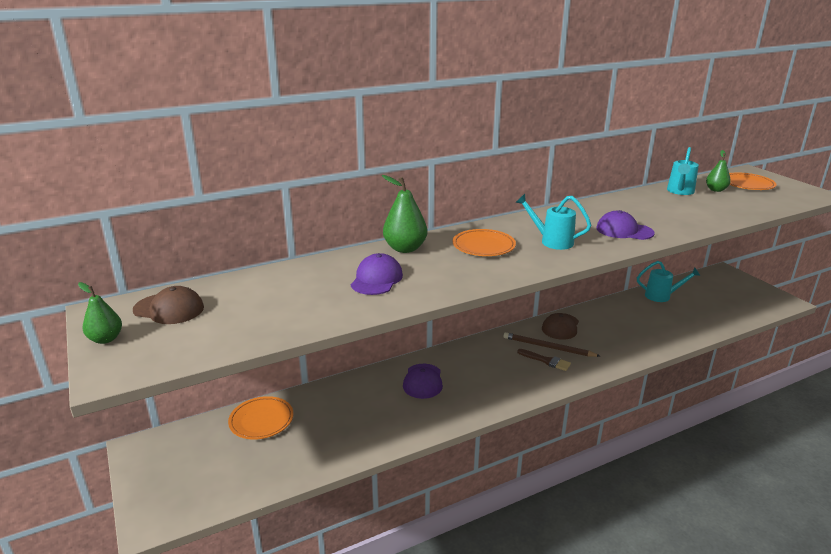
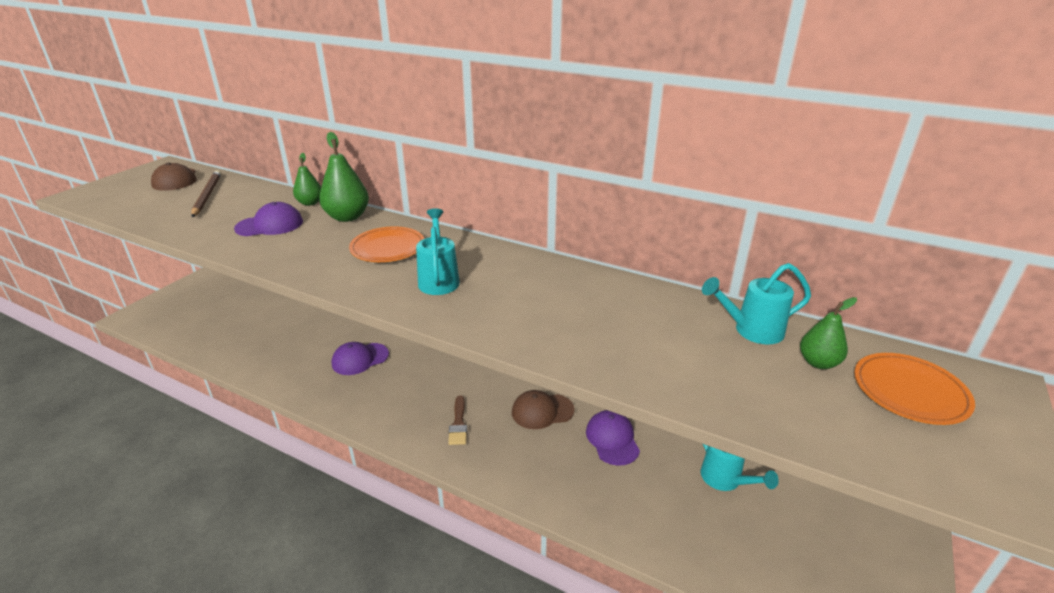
camera: 55 degrees right, 5 degrees up
green pear [78,282,122,344] -> green pear moved to [293,153,321,206]
orange plate [228,396,293,440] -> none
brown pencil [503,332,600,357] -> brown pencil moved to [191,170,221,217]
purple cap [596,210,655,240] -> purple cap moved to [586,410,640,466]

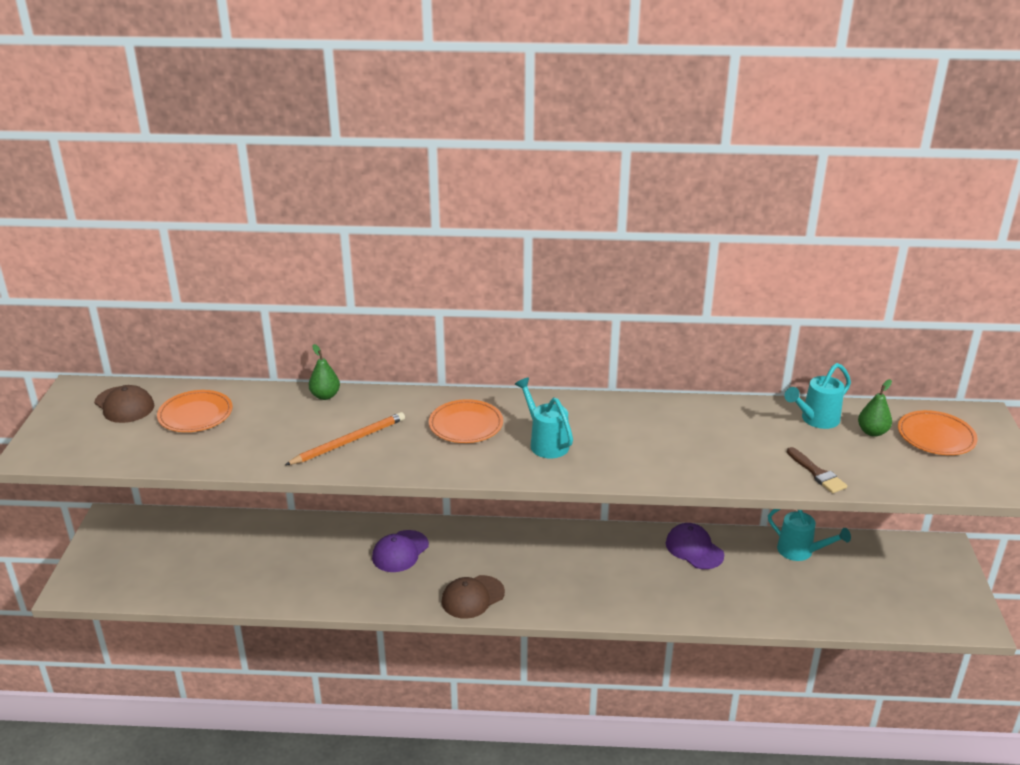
camera: 25 degrees left, 0 degrees up
brown pencil [191,170,221,217] -> orange plate [157,390,233,432]
purple cap [234,202,303,236] -> none
green pear [319,132,369,222] -> none
brown brush [448,395,467,445] -> brown brush moved to [787,447,847,493]
brown cap [512,390,575,429] -> brown cap moved to [441,575,505,619]
none -> orange pencil [285,412,405,465]

